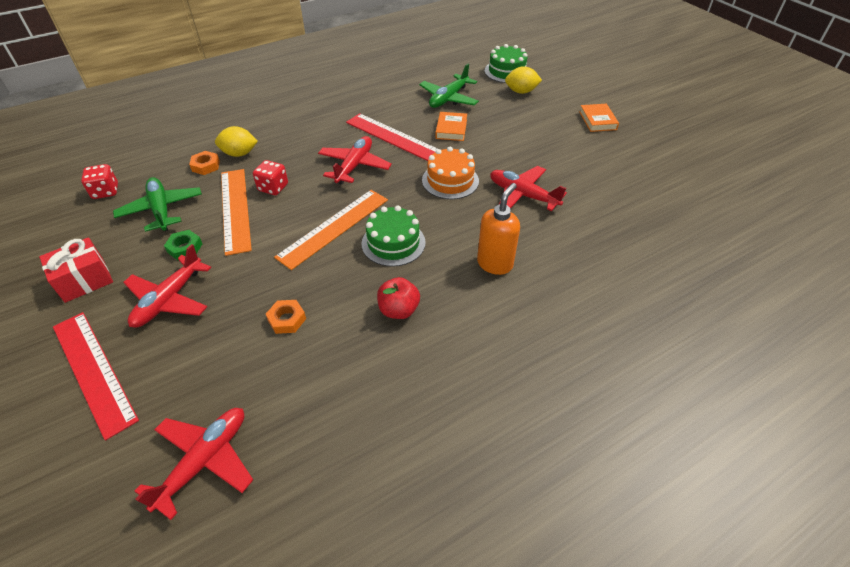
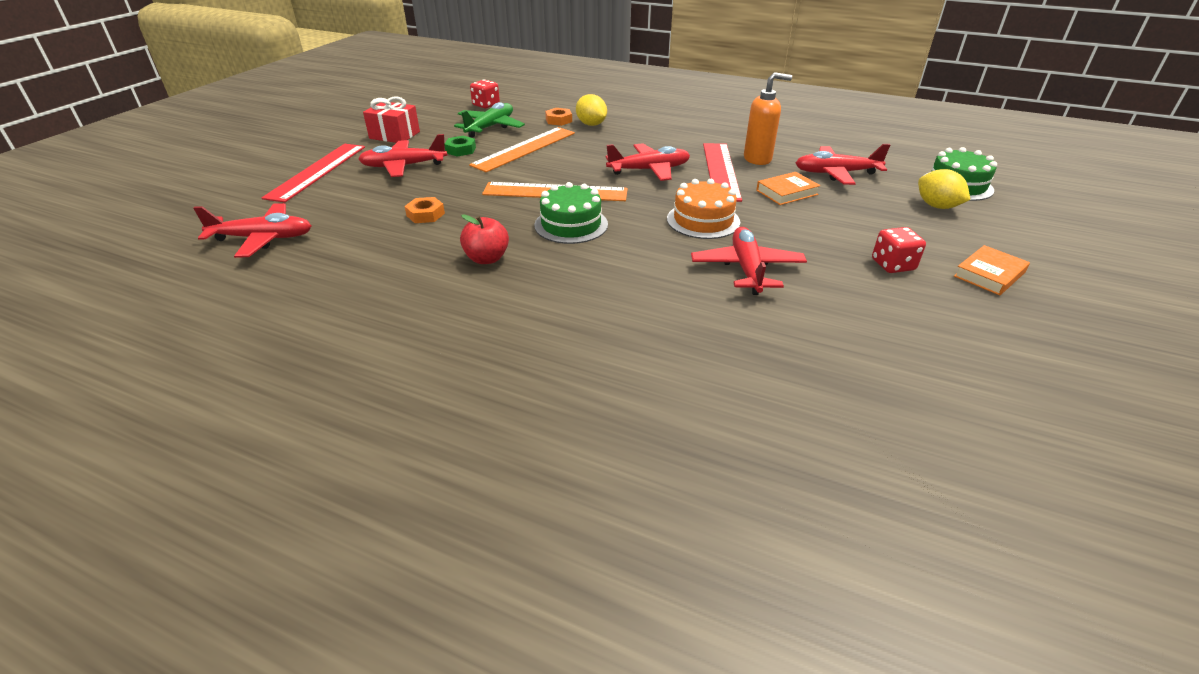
camera: 55 degrees right, 10 degrees down
red dice [253,160,288,195] -> red dice moved to [872,227,926,273]
green plane [419,64,479,108] -> red plane [796,144,890,185]
orange soap dispenser [477,183,520,275] -> orange soap dispenser moved to [744,72,792,165]

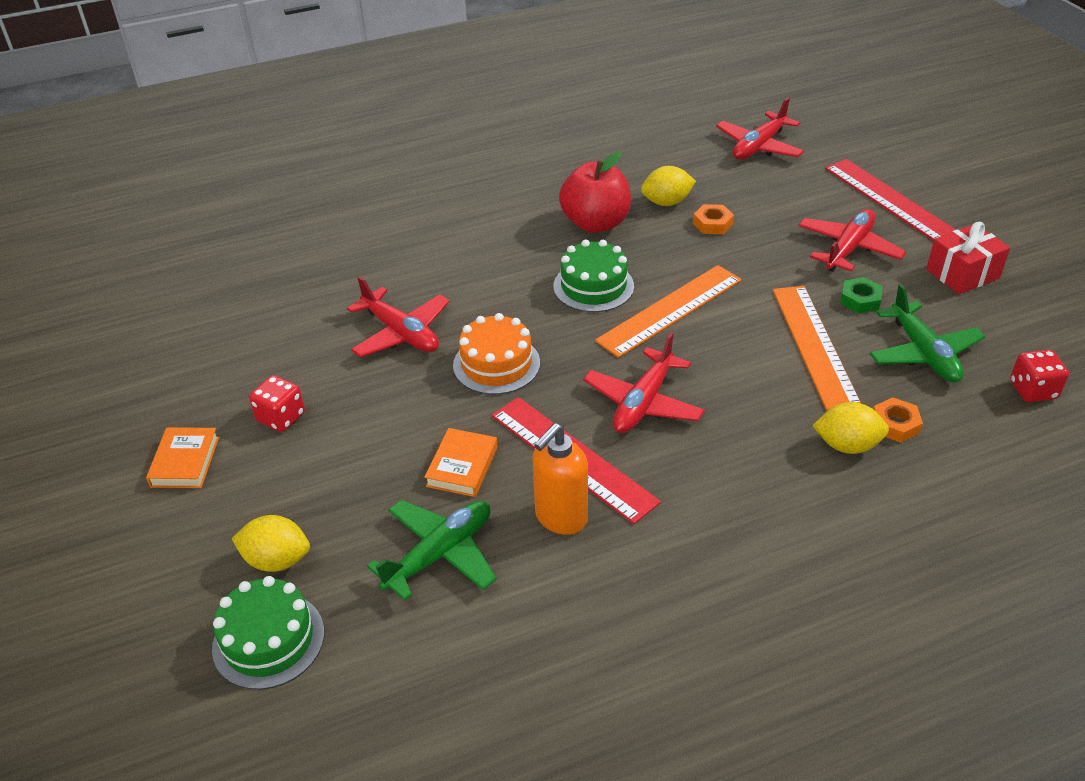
camera: 135 degrees right, 5 degrees up
red apple [460,214,509,264] -> red apple [559,151,631,233], size x1.59
red plane [796,144,890,185] -> green plane [367,500,497,601]
none -> yellow lemon [641,166,696,206]

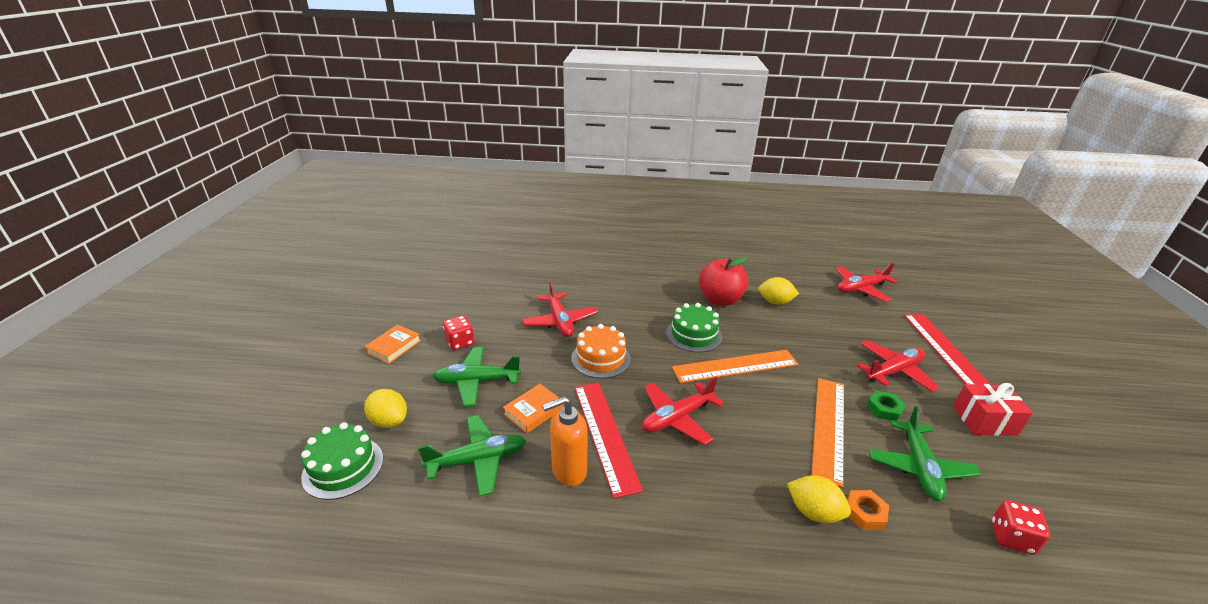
camera: 25 degrees right, 10 degrees down
orange nut [693,204,734,234] -> none
none -> green plane [432,347,521,407]

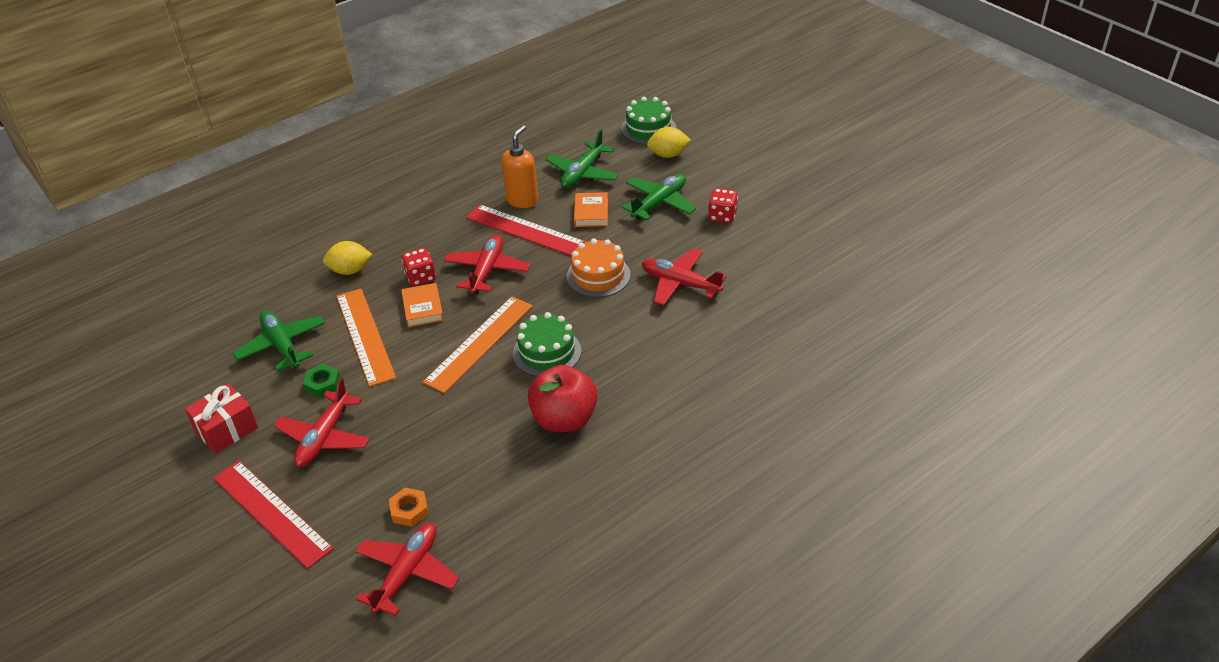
camera: 140 degrees right, 10 degrees up
orange book [364,325,421,364] -> orange book moved to [401,283,444,327]
yellow lemon [758,277,799,305] -> none
orange nut [847,490,889,530] -> orange nut moved to [389,488,429,527]
red dice [992,500,1050,555] -> red dice moved to [402,248,436,286]

